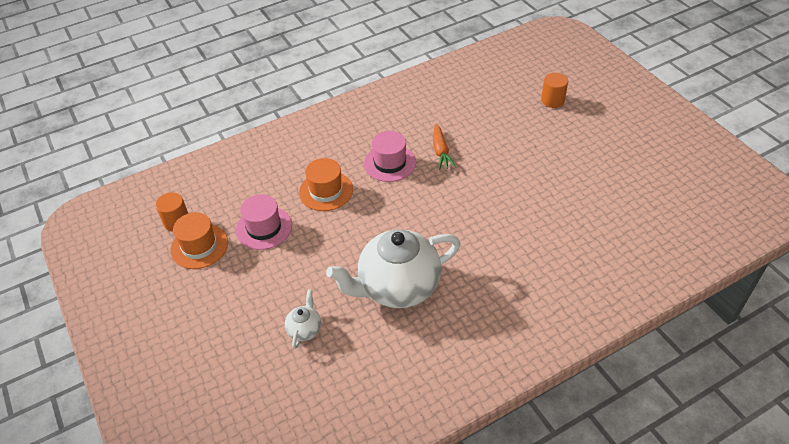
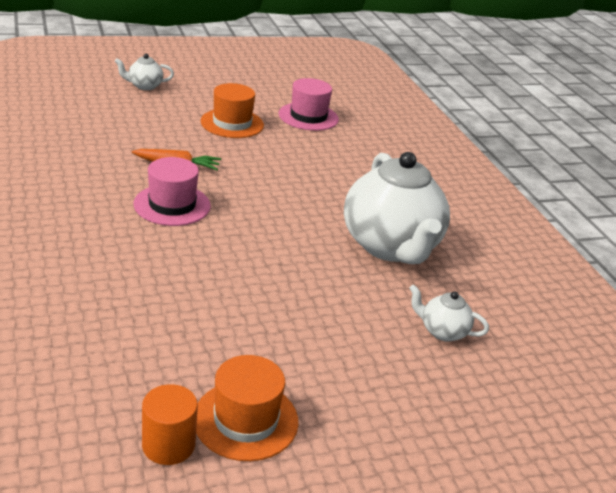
camera: 85 degrees left, 15 degrees down
pink hat [236,194,292,250] -> pink hat moved to [279,78,339,131]
orange hat [299,158,353,211] -> orange hat moved to [201,83,264,138]
orange cylinder [541,73,568,108] -> white teapot [115,54,174,90]

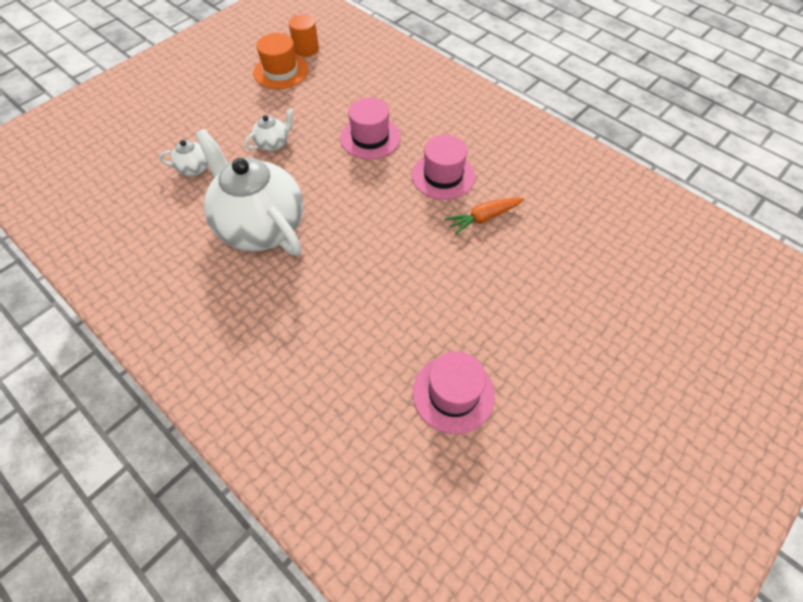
camera: 155 degrees right, 25 degrees up
white teapot [115,54,174,90] -> white teapot moved to [244,108,294,151]
orange hat [201,83,264,138] -> none
none -> pink hat [340,97,401,159]

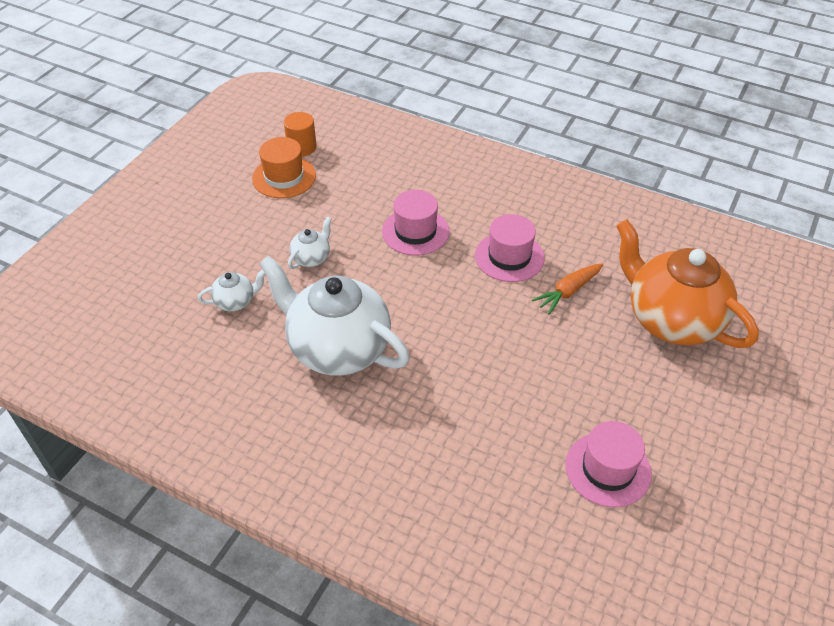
camera: 15 degrees left, 10 degrees down
none -> orange teapot [617,219,759,348]

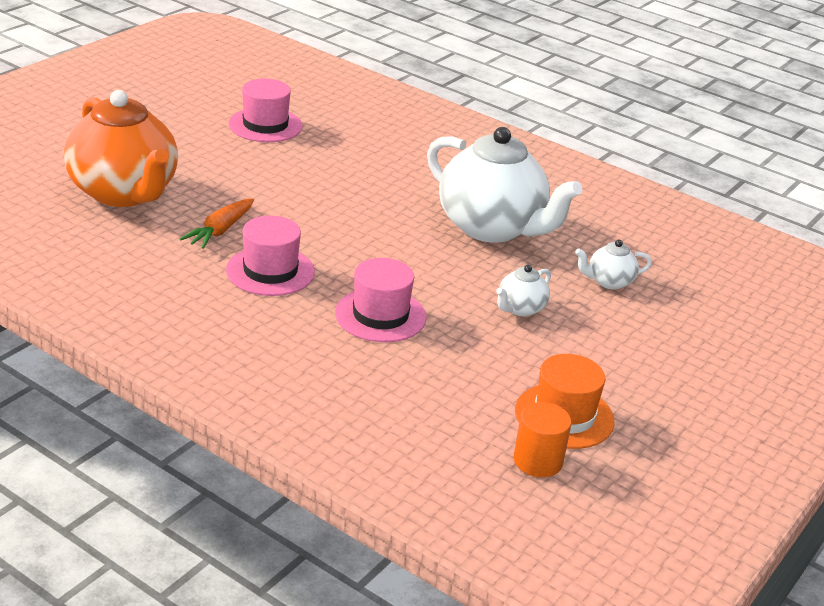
camera: 175 degrees left, 15 degrees down
orange carrot [532,263,603,314] -> orange carrot turned 150 degrees clockwise [180,198,254,249]

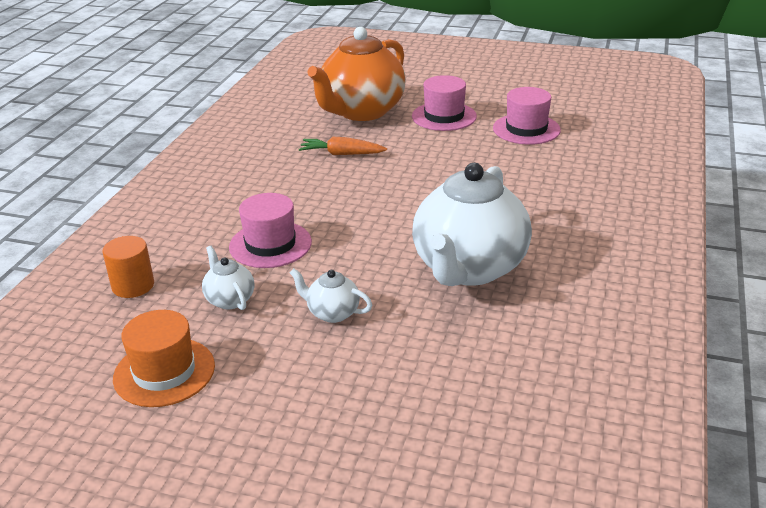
camera: 75 degrees right, 0 degrees up
pink hat [226,216,315,296] -> pink hat moved to [412,75,477,131]
orange cylinder [514,402,572,477] -> orange cylinder moved to [102,236,154,298]
white teapot [575,240,652,290] -> white teapot moved to [202,246,255,310]

